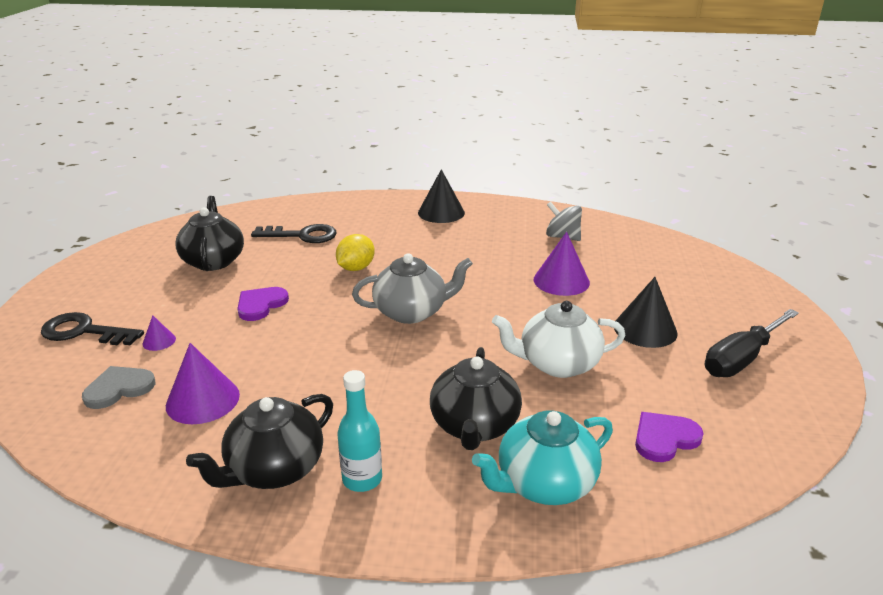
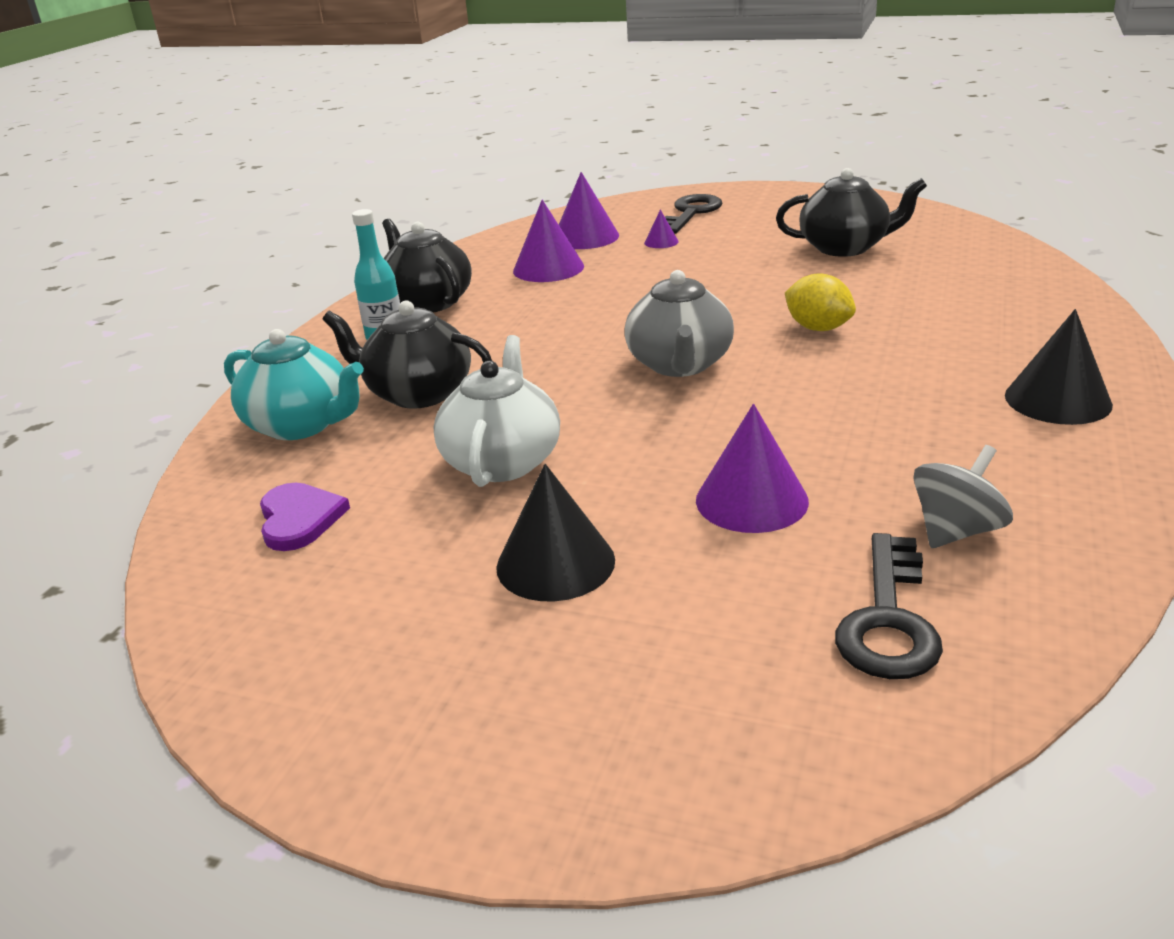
camera: 105 degrees right, 0 degrees up
grey heart [82,366,156,409] -> purple cone [559,172,619,249]
purple heart [237,287,289,321] -> none
black key [251,224,337,243] -> black key moved to [835,533,943,679]
turquoise teapot [472,411,613,505] -> turquoise teapot turned 135 degrees clockwise [224,329,364,440]
black screwdriver [705,309,799,377] -> none

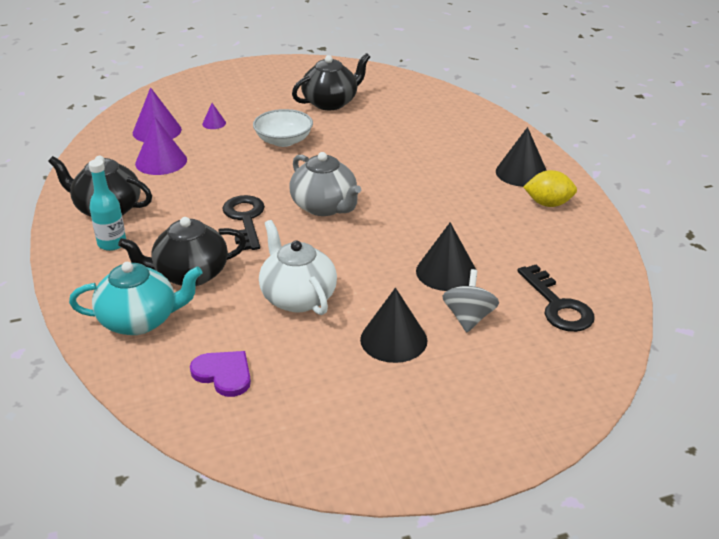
camera: 40 degrees left, 5 degrees up
black key [665,194,723,234] -> black key moved to [222,195,265,250]
purple cone [696,404,809,533] -> black cone [416,222,476,291]
yellow lemon [785,273,856,331] -> yellow lemon moved to [524,170,577,207]
grey spinning top [913,445,1013,548] -> grey spinning top moved to [442,269,499,332]
none -> white bowl [253,109,313,147]

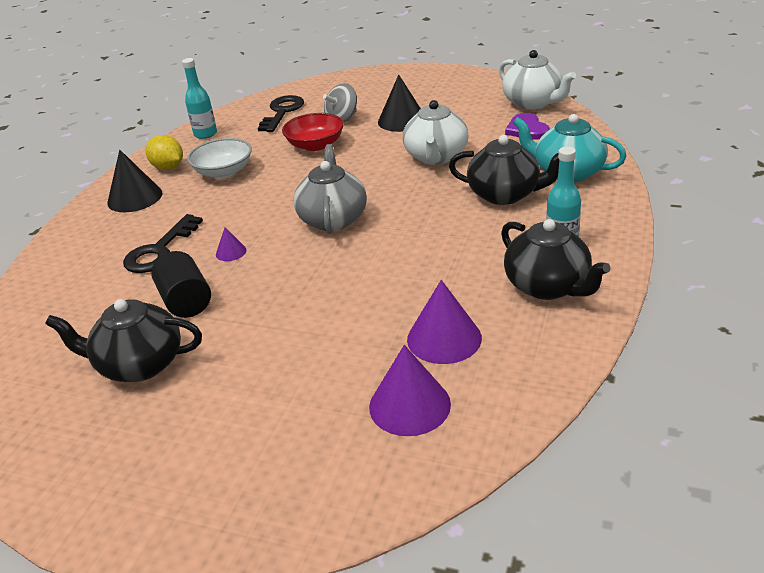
camera: 140 degrees left, 0 degrees up
purple cone [202,103,226,129] -> purple cone moved to [216,227,246,261]
black key [222,195,265,250] -> black key moved to [123,214,203,273]
white bowl [253,109,313,147] -> white bowl moved to [187,138,252,179]
black cone [416,222,476,291] -> red bowl [282,113,344,151]
none -> black cylinder [151,251,211,318]
none -> turquoise bottle [182,58,217,139]
none -> white teapot [499,50,576,110]

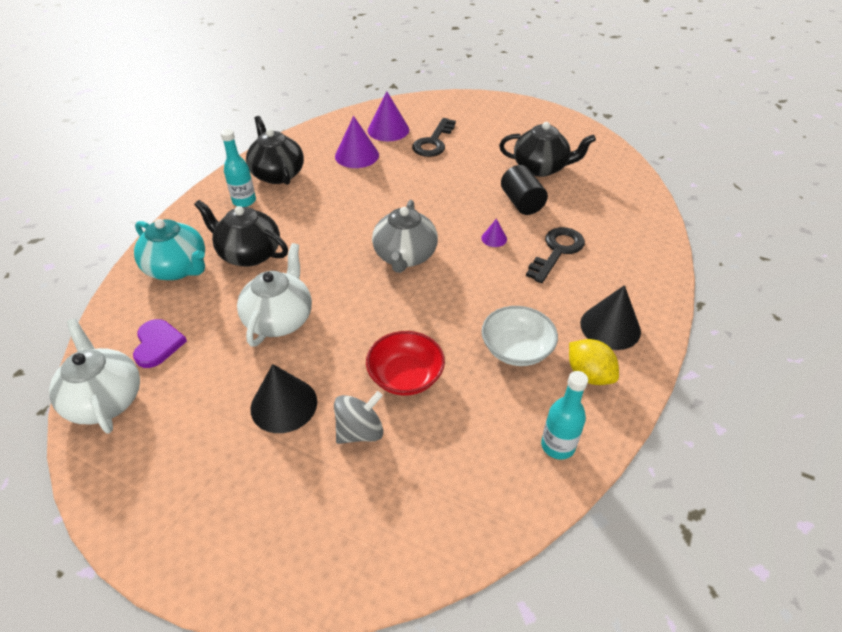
camera: 175 degrees left, 10 degrees up
black key [258,95,304,132] -> black key moved to [412,118,456,157]

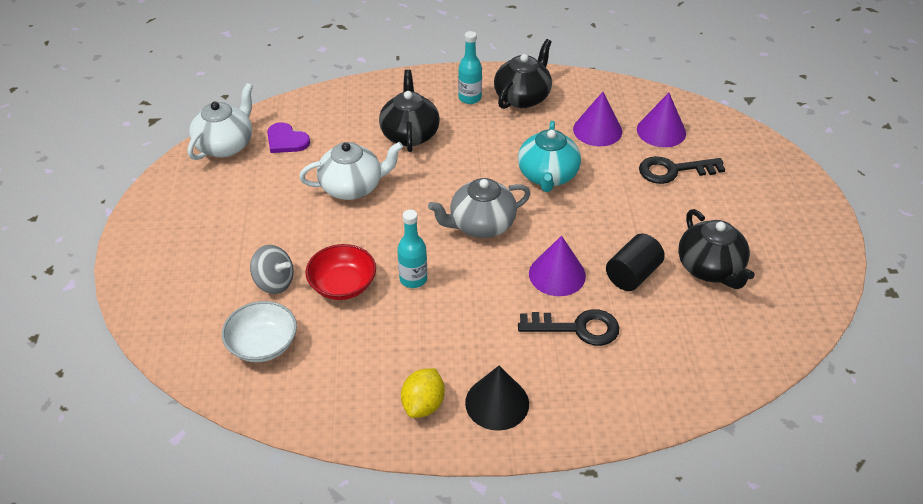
camera: 60 degrees right, 0 degrees up
purple heart [133,319,187,368] -> purple heart turned 75 degrees clockwise [267,122,310,153]
turquoise teapot [134,219,205,280] -> turquoise teapot moved to [518,121,581,192]
black cone [250,364,317,433] -> none
purple cone [481,219,507,247] -> purple cone [529,236,586,296], size x2.01
white bowl [482,306,558,366] -> white bowl moved to [222,301,297,362]
turquoise bottle [541,371,588,460] -> turquoise bottle moved to [397,210,427,288]

